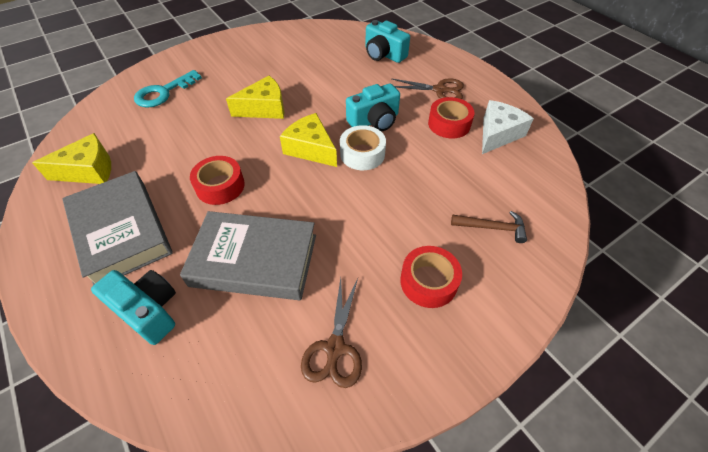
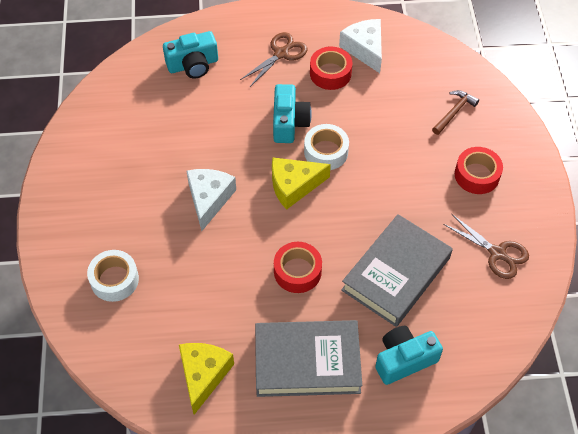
camera: 60 degrees left, 5 degrees up
turquoise key [134,70,202,108] -> white tape [87,250,139,302]
yellow cheese [226,76,284,119] -> white cheese [186,169,236,231]

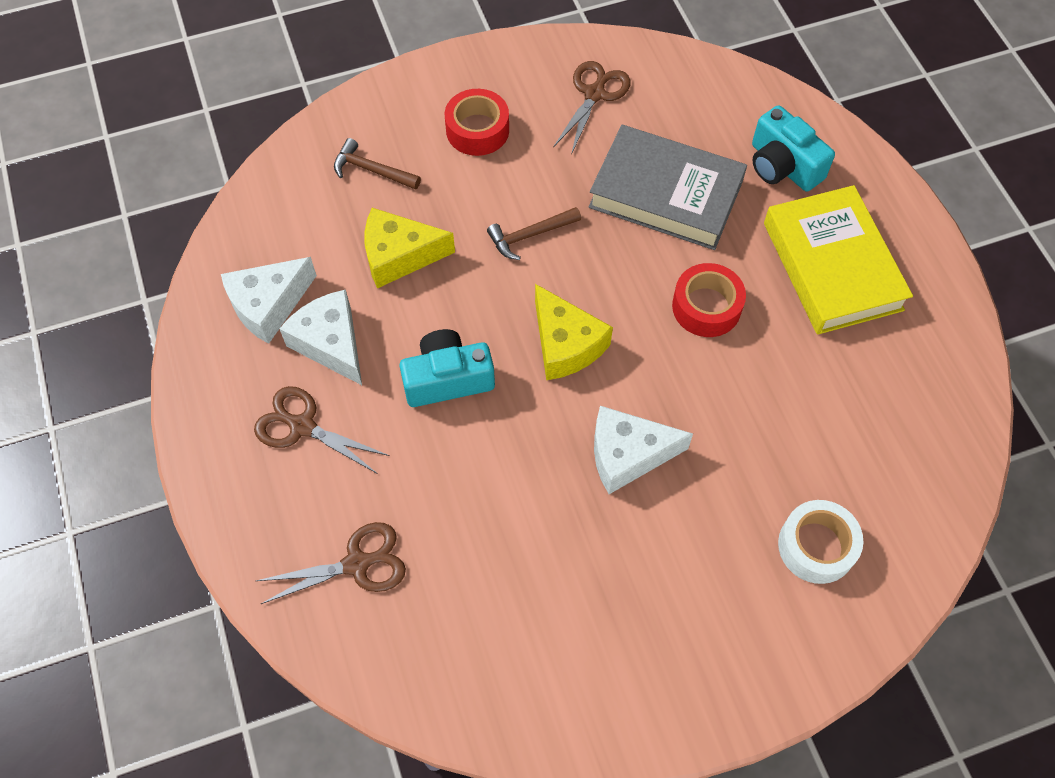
camera: 105 degrees left, 5 degrees up
turquoise camera [163,31,218,78] -> brown scissors [256,522,406,604]
yellow cheese [179,343,234,415] -> yellow cheese moved to [364,208,455,288]
grey book [255,320,362,397] -> yellow book [764,185,913,335]
white tape [304,124,349,170] -> none
red tape [310,47,353,90] -> white cheese [279,290,362,385]
none -> brown hammer [487,207,581,260]

